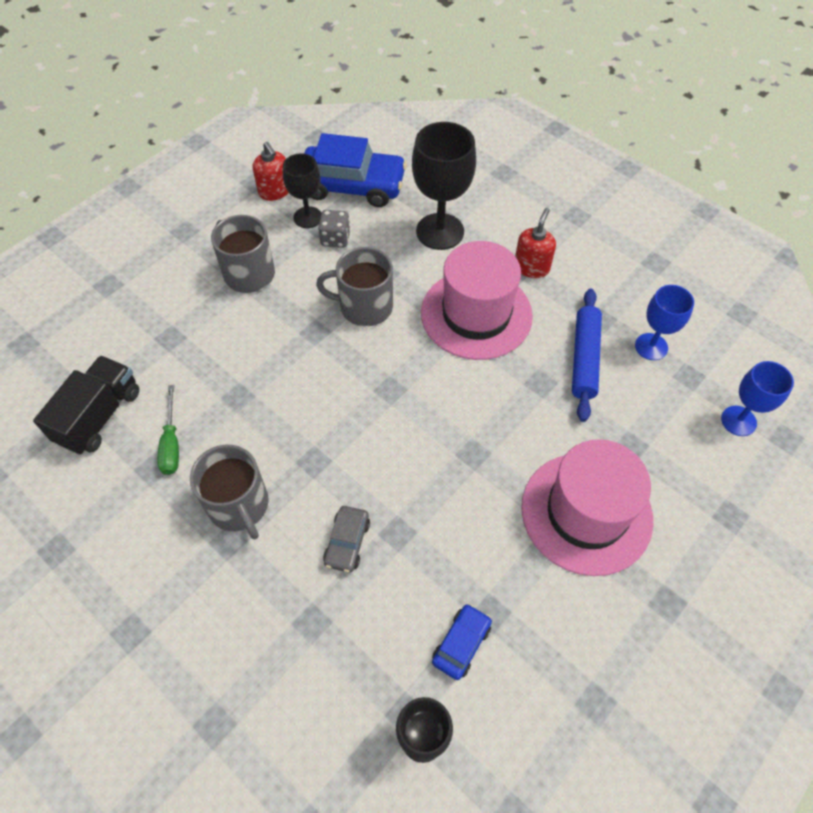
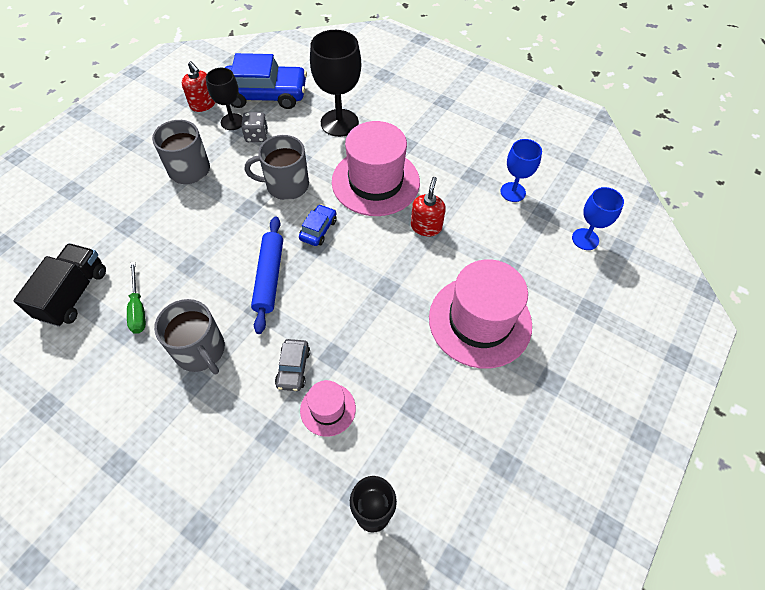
camera: 10 degrees left, 0 degrees up
blue car [432,604,492,680] -> blue car moved to [299,204,337,246]
red soap dispenser [515,208,556,278] -> red soap dispenser moved to [411,177,446,236]
blue rolling pin [572,289,602,422] -> blue rolling pin moved to [251,216,283,334]
none -> pink hat [300,380,356,437]

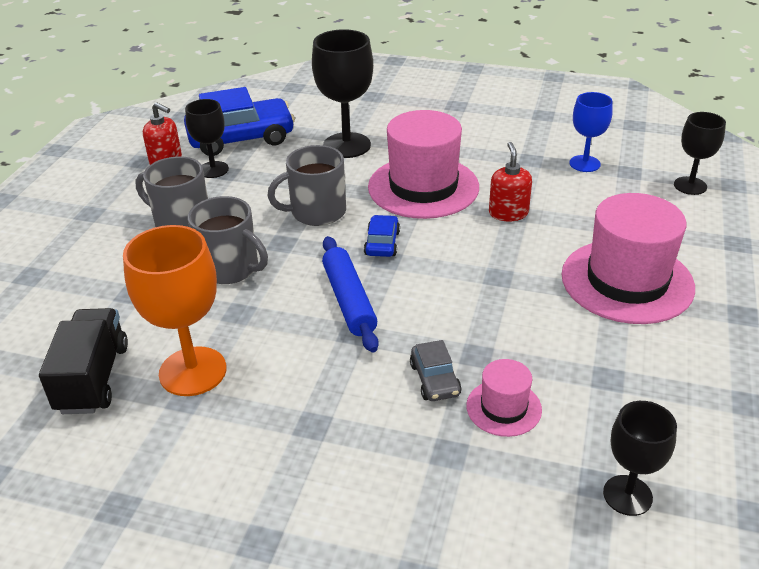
camera: 15 degrees left, 20 degrees down
green screwdriver [127,262,146,334] -> orange goblet [123,225,226,396]
grey mug [154,299,225,374] -> grey mug moved to [188,196,268,284]
grey dice [241,112,268,142] -> none
blue goblet [572,187,624,250] -> black goblet [674,112,726,195]

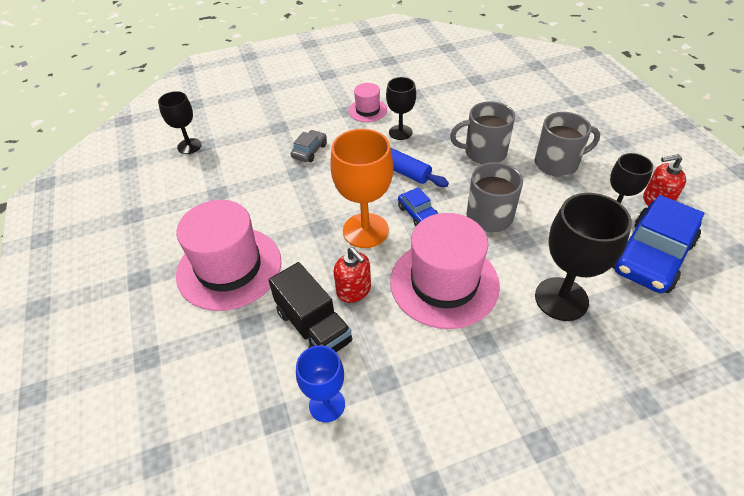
camera: 145 degrees right, 10 degrees up
black truck [39,308,128,414] -> black truck moved to [268,262,352,352]
orange goblet [123,225,226,396] -> orange goblet moved to [330,129,393,248]
grey car [410,340,462,401] -> grey car turned 75 degrees clockwise [291,130,327,162]
pink hat [466,359,542,437] -> pink hat moved to [348,83,387,122]
black goblet [674,112,726,195] -> black goblet moved to [386,77,416,140]

